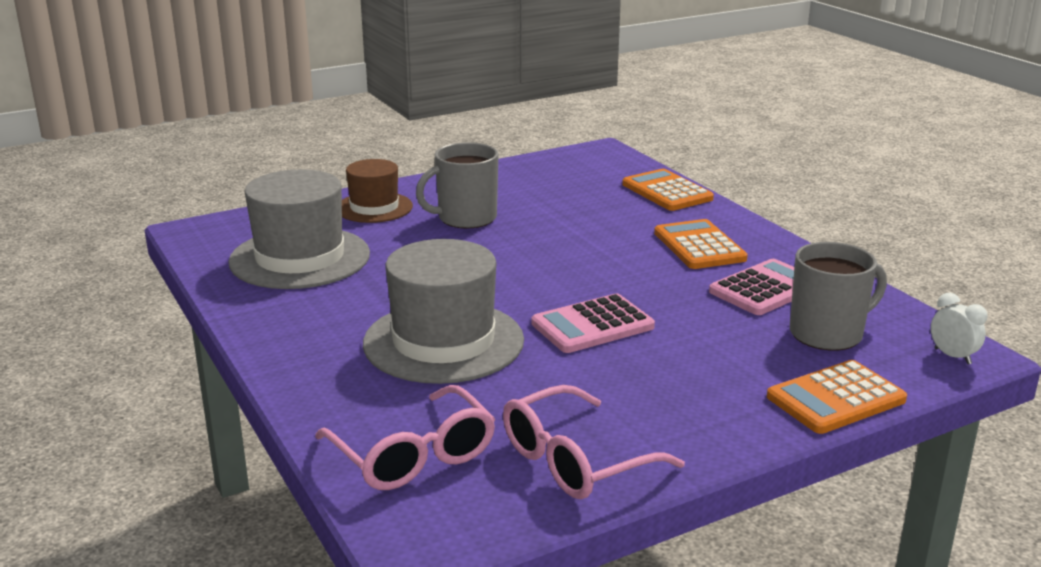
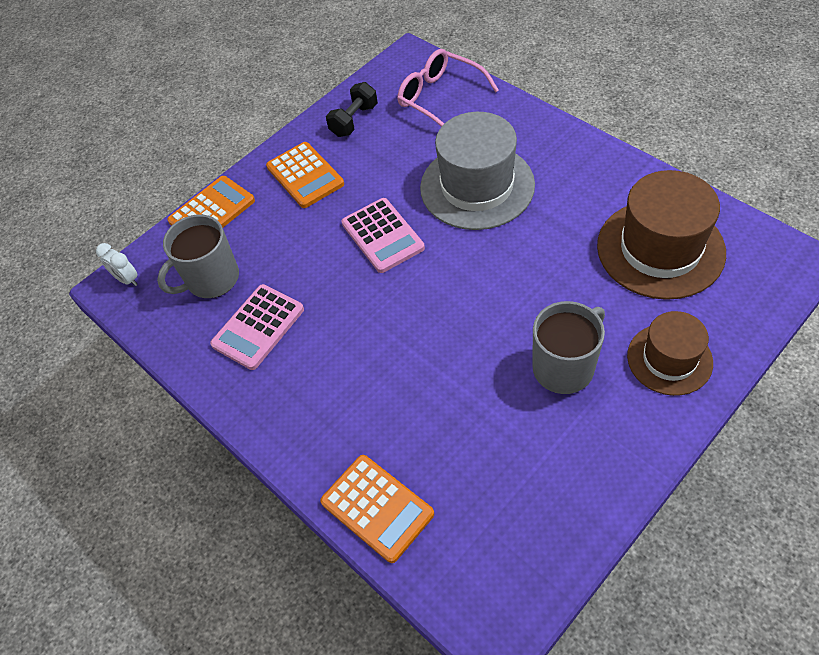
camera: 170 degrees right, 30 degrees up
grey hat [228,169,370,289] -> brown hat [597,170,726,300]
pink glasses [503,385,685,499] -> black dumbbell [326,82,378,137]
pink calculator [531,294,655,353] -> pink calculator turned 105 degrees clockwise [341,198,425,273]
orange calculator [654,219,748,269] -> orange calculator moved to [266,142,344,208]

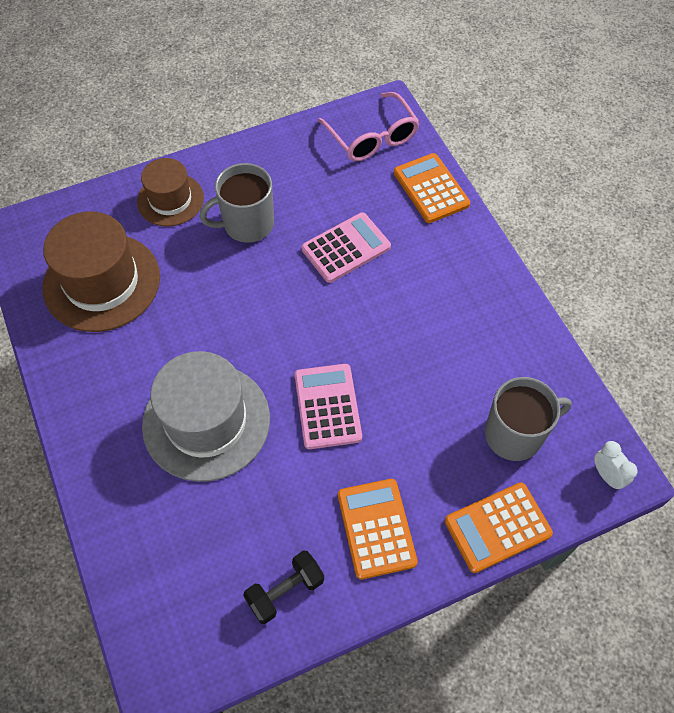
camera: 165 degrees left, 5 degrees up
pink calculator [210,284,304,370] -> pink calculator moved to [302,213,391,283]
pink glasses [397,49,499,127] -> pink glasses moved to [318,92,420,161]

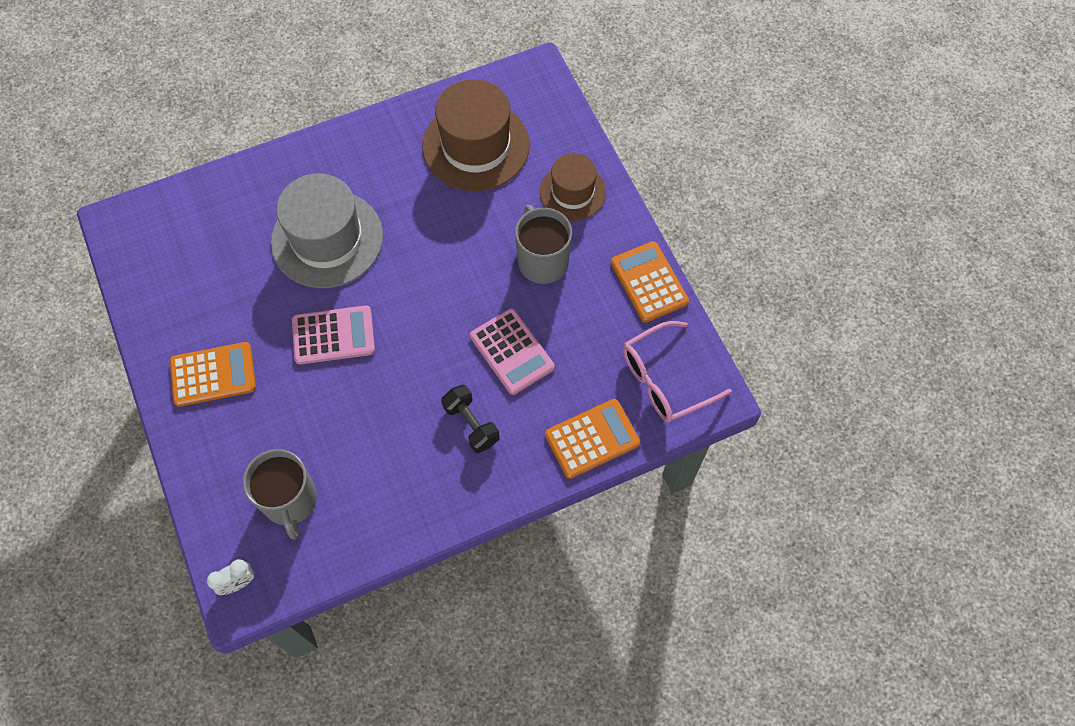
camera: 90 degrees right, 5 degrees up
black dumbbell [243,551,324,624] -> black dumbbell moved to [441,385,500,453]
orange calculator [445,483,553,573] -> orange calculator moved to [611,241,689,322]

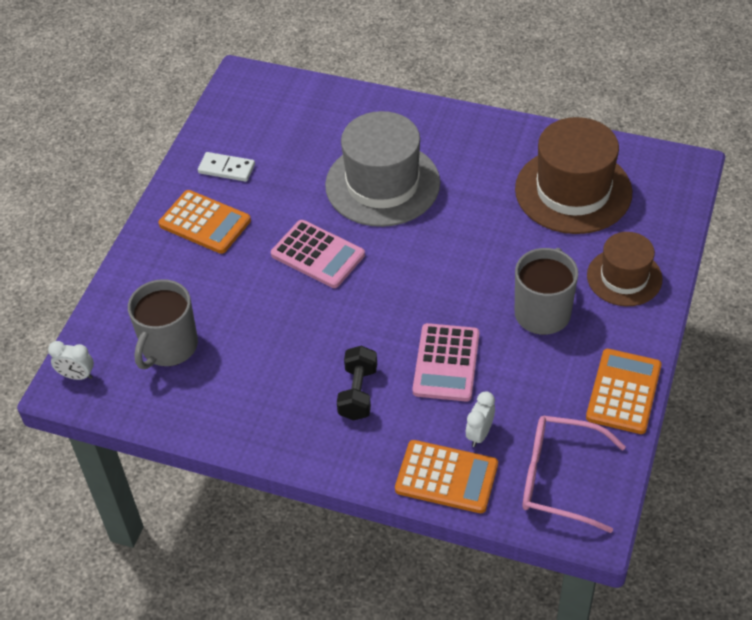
camera: 45 degrees right, 15 degrees down
none -> white domino [198,152,255,182]
none -> white clock [466,391,495,447]

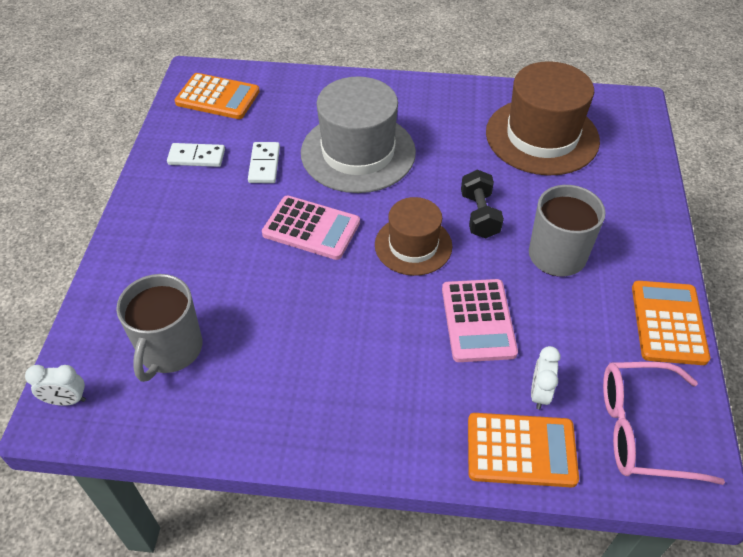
camera: 15 degrees left, 0 degrees up
orange calculator [159,190,251,254] -> orange calculator moved to [175,73,260,119]
black dumbbell [337,346,377,421] -> black dumbbell moved to [461,170,504,238]
brown hat [587,232,662,306] -> brown hat moved to [375,197,452,276]
none -> white domino [248,142,280,183]

